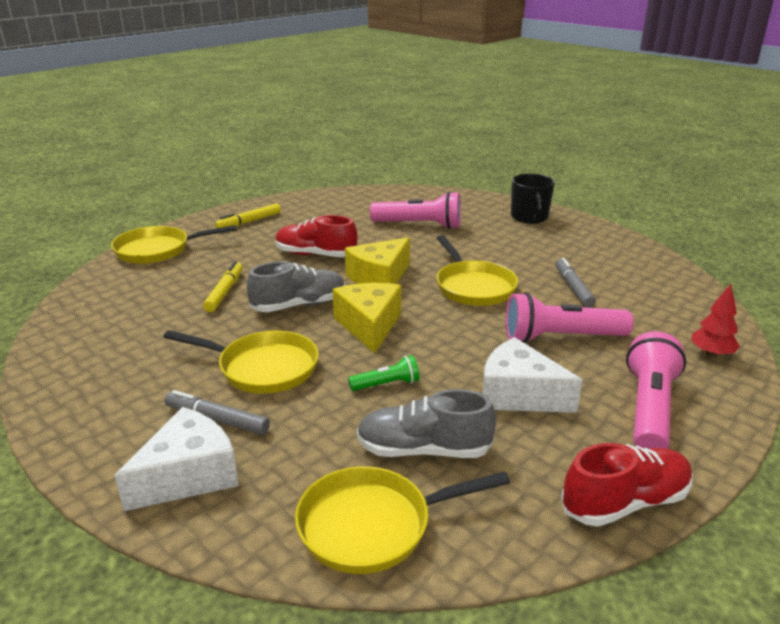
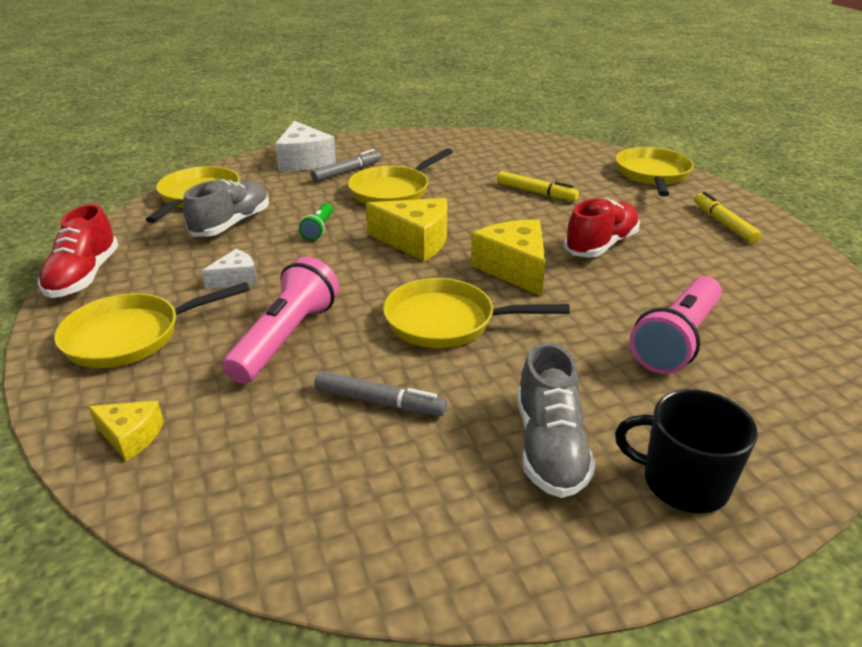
camera: 115 degrees right, 5 degrees up
grey shoe [247,261,345,312] -> grey shoe moved to [517,342,595,498]
white cheese [482,337,583,413] -> white cheese [202,249,257,289], size x0.56
pink flashlight [626,331,686,449] -> yellow pan [54,282,250,368]
red tree [691,284,740,357] -> yellow cheese [88,401,164,461]

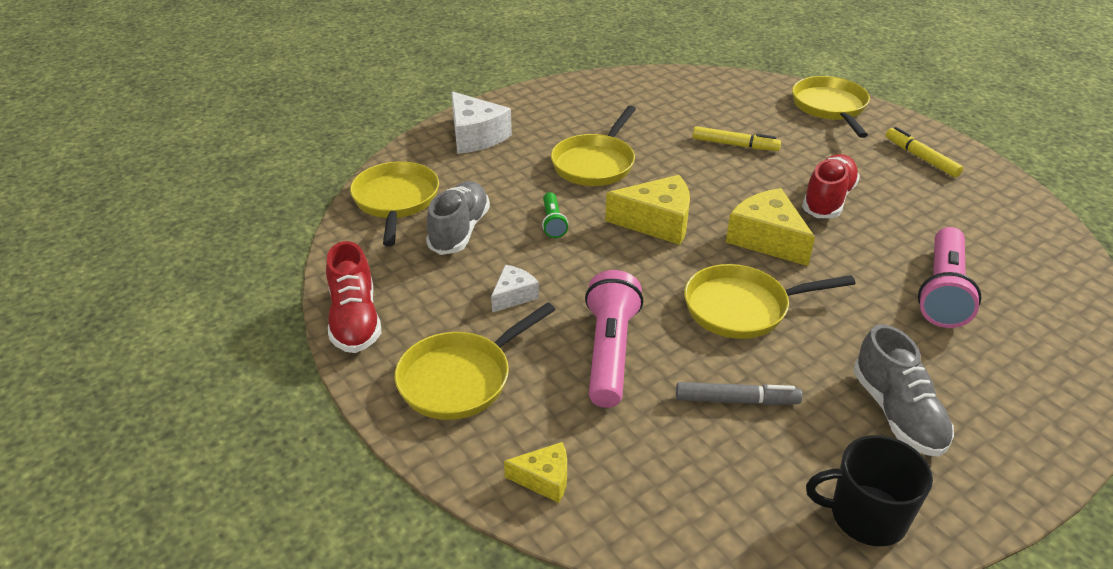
camera: 15 degrees left, 5 degrees up
grey marker [311,149,381,182] -> none
black mug [615,389,758,513] -> black mug moved to [806,435,933,546]

